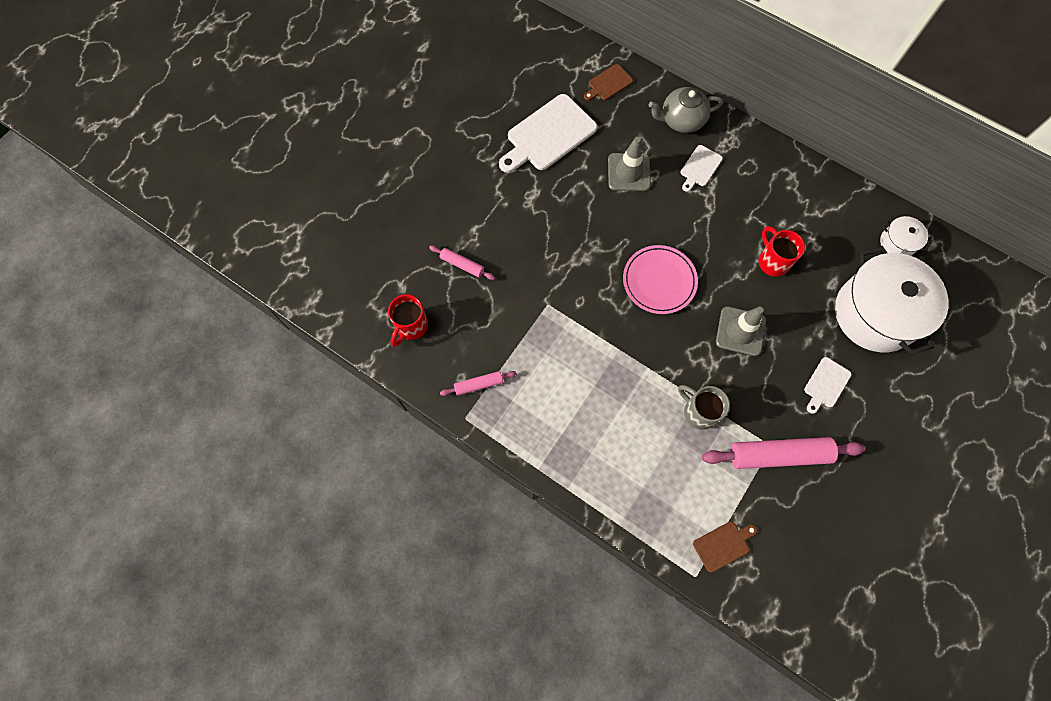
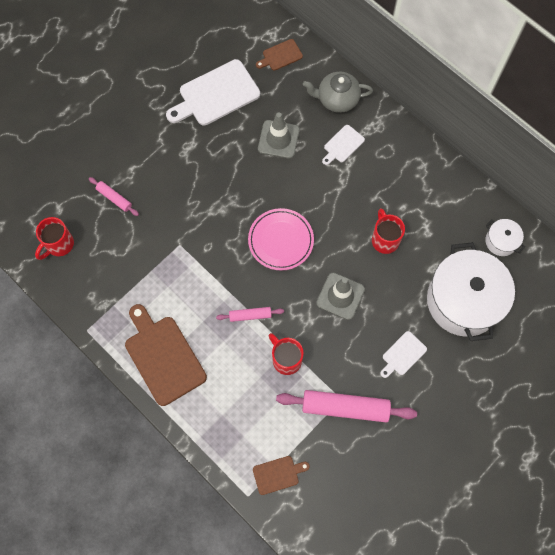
camera: 10 degrees right, 0 degrees up
pink rolling pin [440,371,517,396] -> pink rolling pin moved to [216,307,284,322]
grey mug [678,385,730,430] -> red mug [269,333,304,375]
none -> brown cutting board [125,304,207,406]

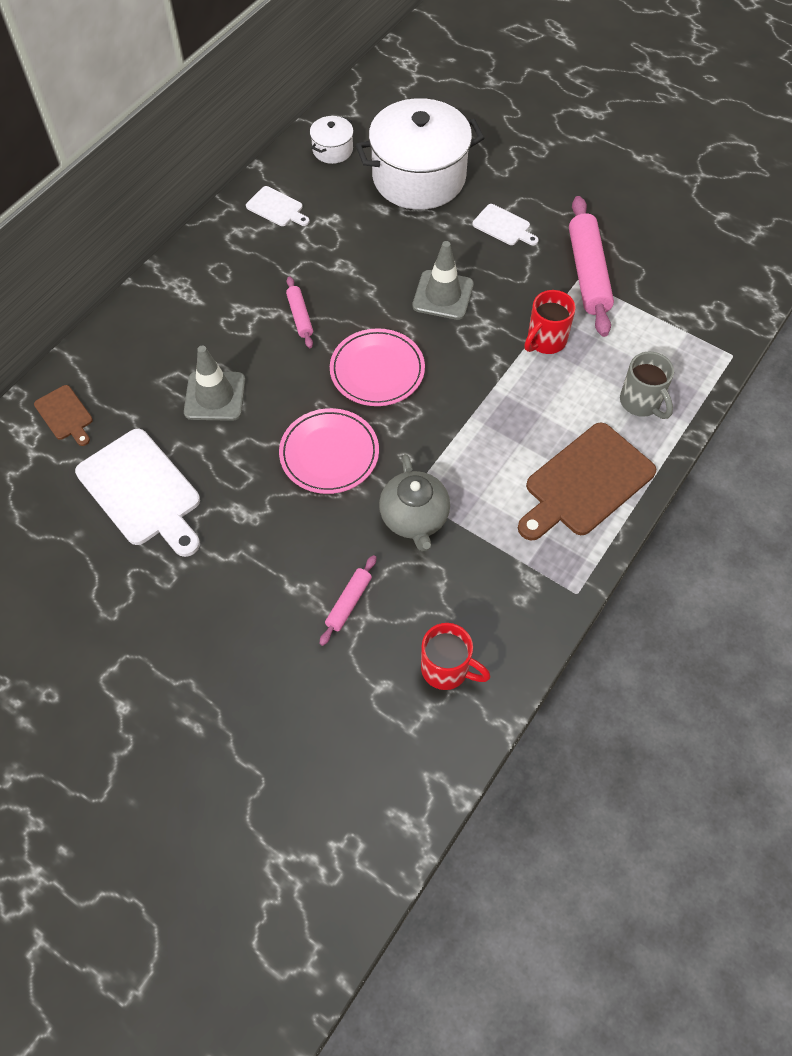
camera: 100 degrees left, 10 degrees down
pink rolling pin [216,307,284,322] -> pink rolling pin moved to [286,276,313,348]
brown cutting board [253,456,310,495] -> none
grey teapot [303,72,373,113] -> grey teapot moved to [379,454,450,552]
white cutting board [322,125,365,165] -> white cutting board moved to [246,186,309,226]
red mug [372,208,405,254] -> none
none -> pink plate [279,408,379,494]
none -> grey mug [620,352,674,419]

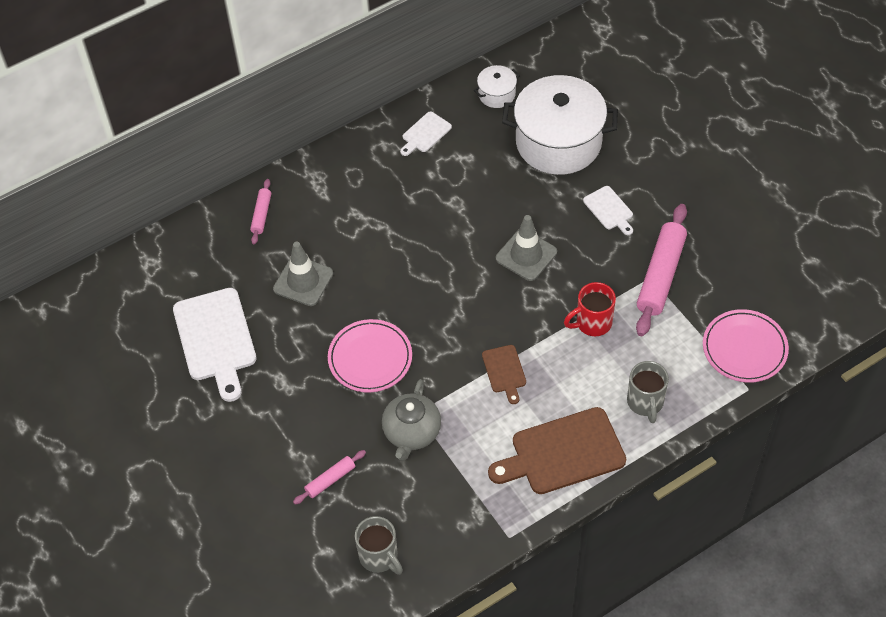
camera: 25 degrees right, 5 degrees down
brown cutting board [34,385,93,446] -> brown cutting board moved to [482,345,526,404]
white cutting board [246,186,309,226] -> white cutting board turned 75 degrees clockwise [400,112,452,156]
pink rolling pin [286,276,313,348] -> pink rolling pin moved to [250,179,271,244]
pink plate [330,328,425,406] -> pink plate moved to [703,309,789,383]
red mug [421,623,490,690] -> grey mug [355,516,403,575]

